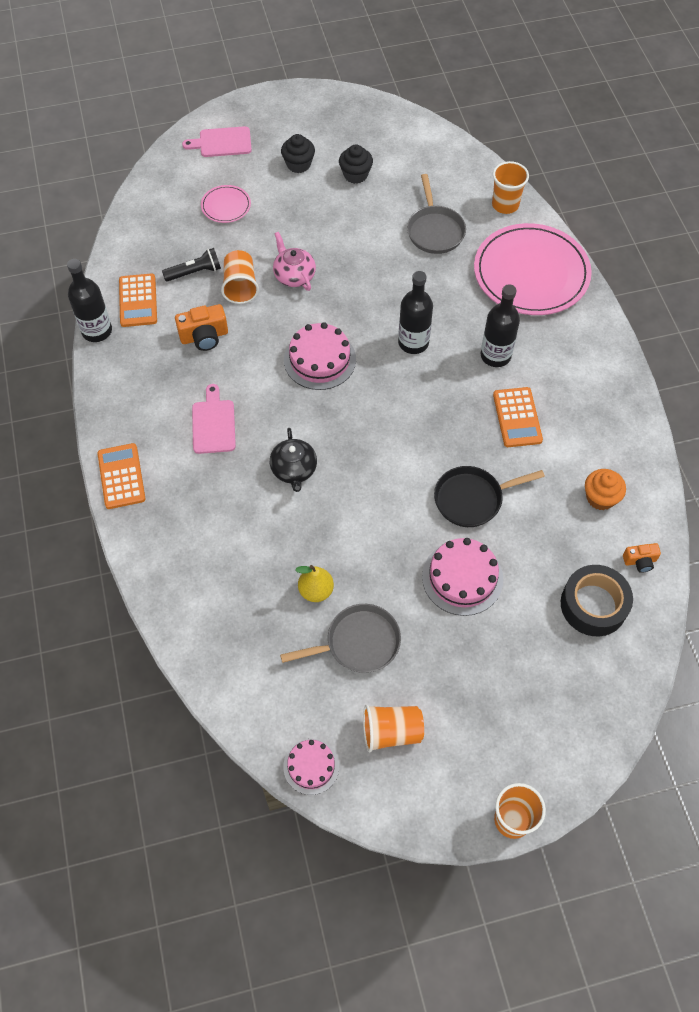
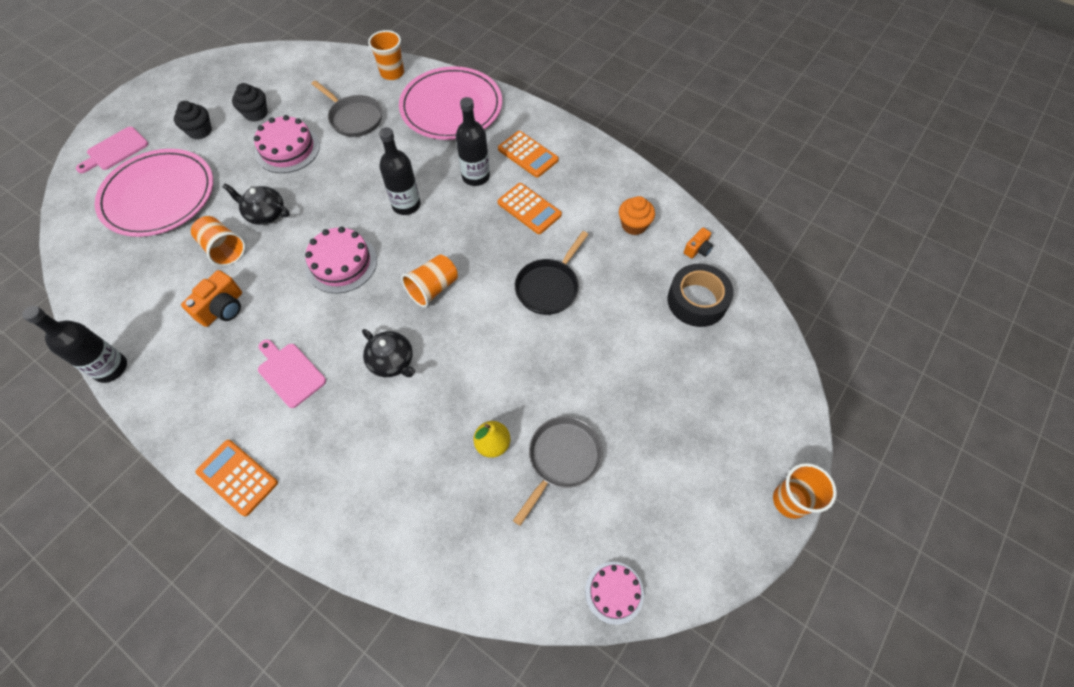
camera: 40 degrees left, 0 degrees up
orange calculator [119,273,157,327] -> orange calculator moved to [498,131,559,178]
black flashlight [162,248,221,282] -> none
pink plate [201,185,251,223] -> pink plate [95,149,213,237], size x2.24
pink teapot [273,232,316,291] -> black teapot [223,184,290,225]
orange cup [363,705,424,752] -> orange cup moved to [401,255,458,308]
pink cake [422,538,503,616] -> pink cake moved to [254,115,320,173]

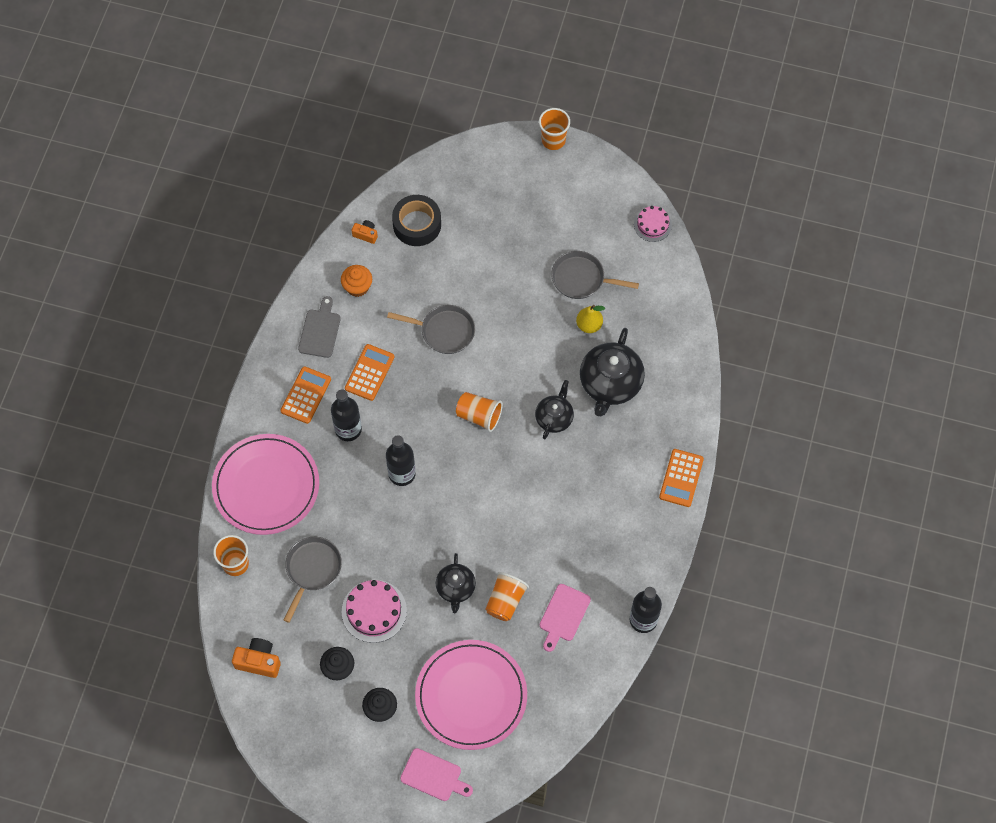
camera: 110 degrees left, 5 degrees up
orange camera [181,270,242,327] -> orange camera moved to [232,638,281,678]
pink cutting board [258,339,326,408] -> pink cutting board moved to [540,584,591,652]
pink cake [305,227,377,293] -> none
black pan [515,231,589,315] -> grey pan [387,305,475,354]
none -> grey cutting board [298,296,341,358]
none -> black teapot [580,328,645,417]

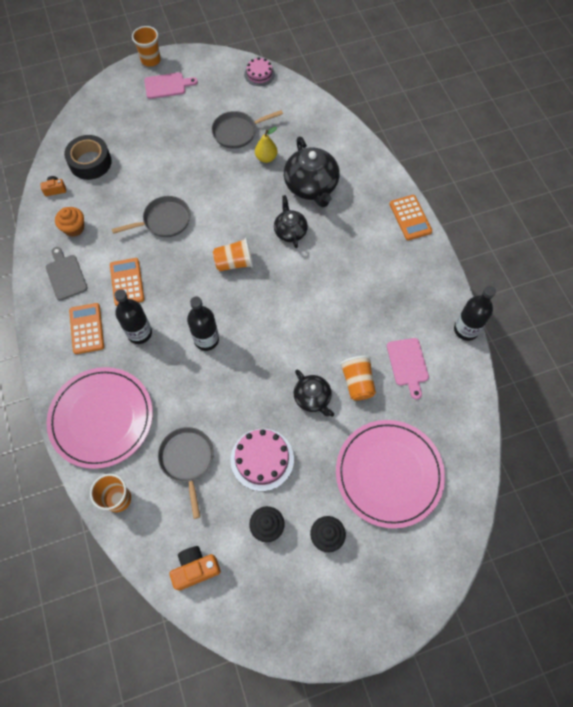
camera: 35 degrees left, 0 degrees up
pink cutting board [400,748,473,801] -> pink cutting board moved to [144,72,198,99]

